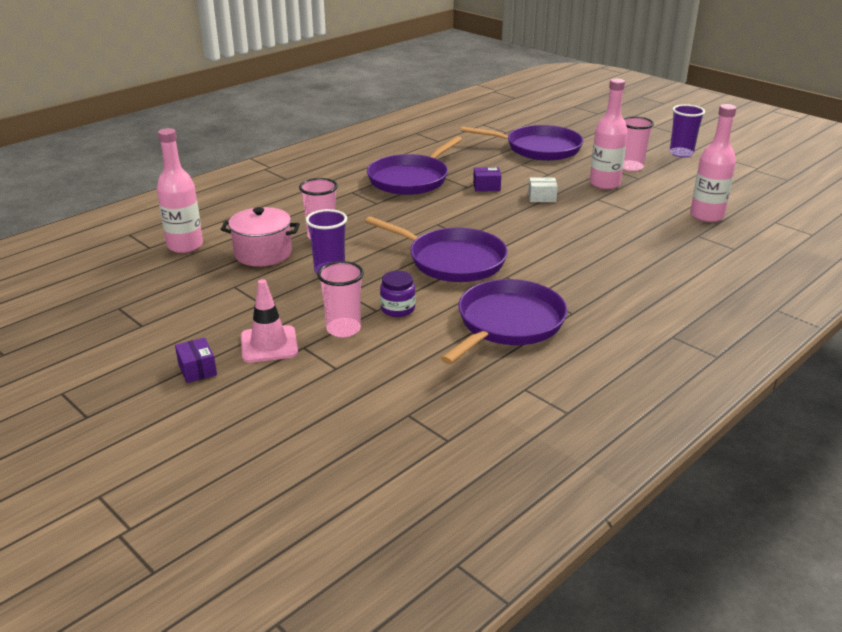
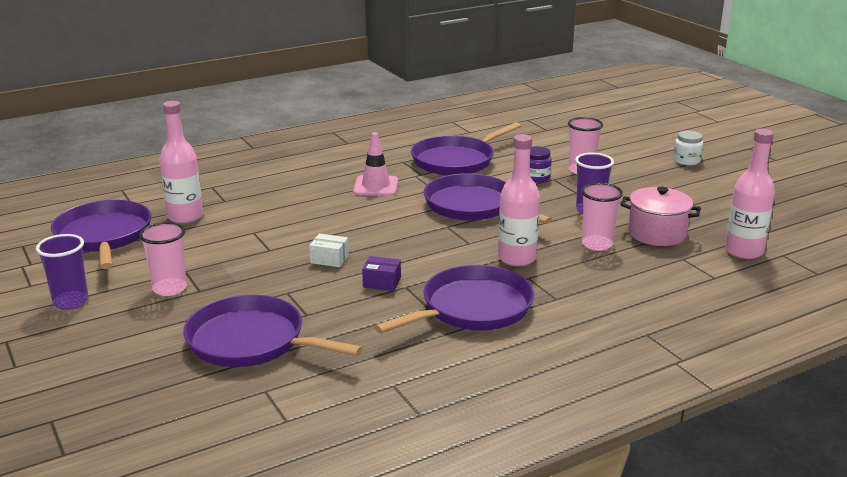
camera: 165 degrees left, 5 degrees down
purple box [175,337,217,383] -> white jar [673,131,703,165]
pink traffic cone [241,279,298,363] -> pink traffic cone moved to [353,132,398,196]
pink bottle [590,79,628,189] -> pink bottle moved to [498,134,540,266]
none -> purple pan [51,200,151,269]

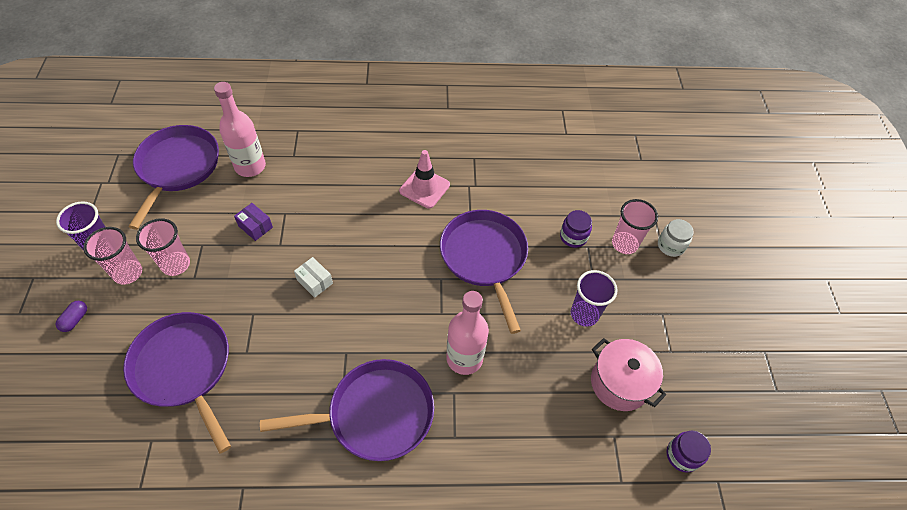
camera: 25 degrees right, 30 degrees up
purple box [362,256,401,291] -> purple box moved to [234,203,273,241]
purple pan [411,122,521,176] -> none
pink cup [581,183,623,251] -> pink cup moved to [83,227,142,285]
white jar [673,131,703,165] -> white jar moved to [658,219,694,257]
pink bottle [725,129,775,259] -> purple jar [666,431,711,473]
none -> purple capsule [56,301,87,332]

